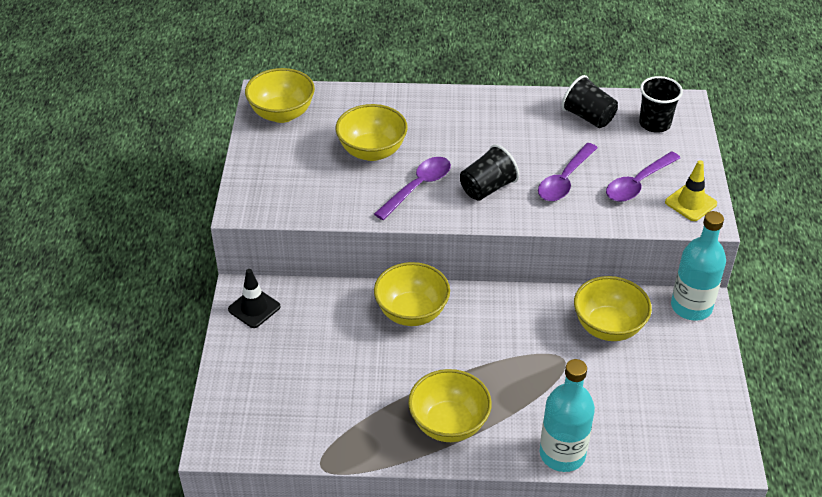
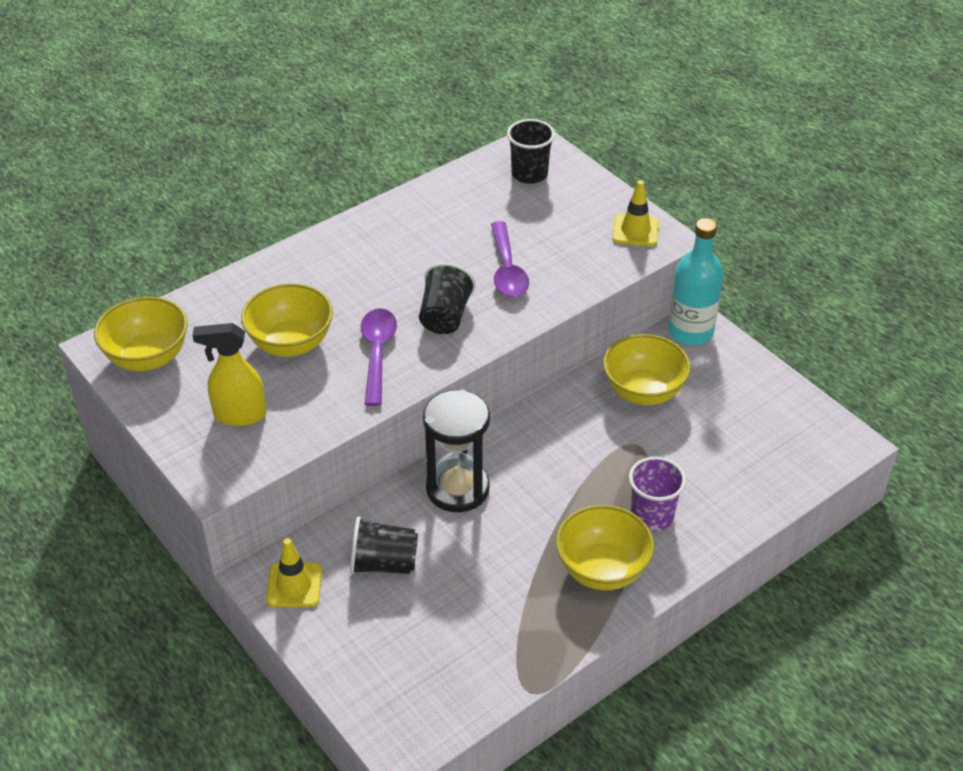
camera: 40 degrees left, 0 degrees up
black traffic cone [228,269,280,328] -> yellow traffic cone [266,538,322,607]
yellow bowl [374,262,450,326] -> black hourglass [423,390,490,512]
turquoise bottle [540,359,595,472] -> none
black cup [562,75,618,128] -> black cup moved to [350,517,418,574]
purple spoon [606,151,680,202] -> none
none -> yellow spray bottle [192,323,266,426]
none -> purple cup [629,457,686,531]

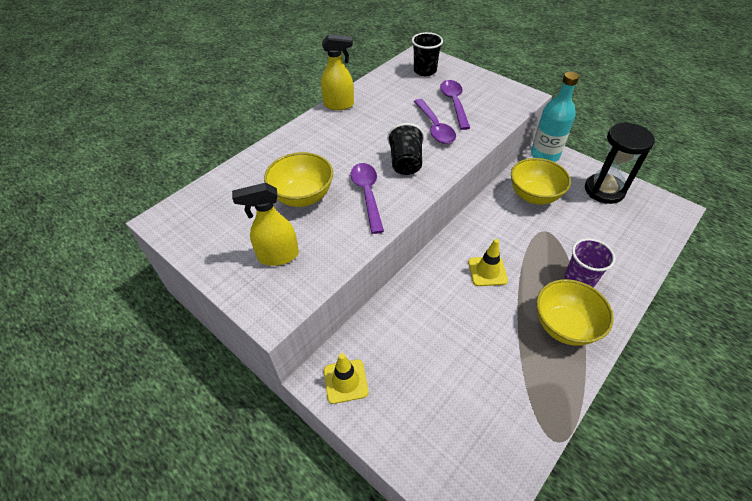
camera: 10 degrees left, 5 degrees up
yellow bowl [94,297,188,371] -> none
black cup [350,517,418,574] -> none
black hourglass [423,390,490,512] -> black hourglass moved to [585,122,655,204]
yellow traffic cone [613,180,659,246] -> yellow traffic cone moved to [468,239,508,286]
none -> yellow spray bottle [321,34,354,110]
none -> purple spoon [440,80,470,130]

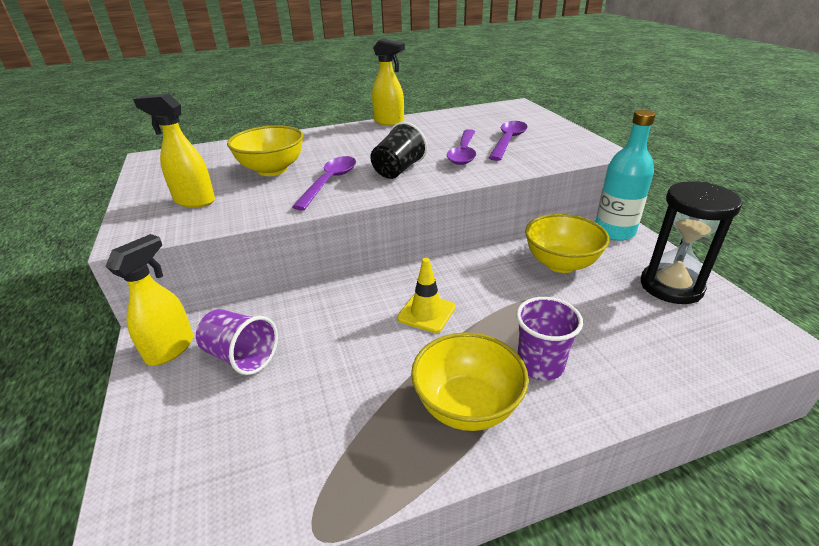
camera: 30 degrees right, 15 degrees down
yellow traffic cone [324,353,369,404] -> yellow spray bottle [105,234,193,365]
black cup [412,32,443,76] -> none
none -> purple cup [196,309,278,375]

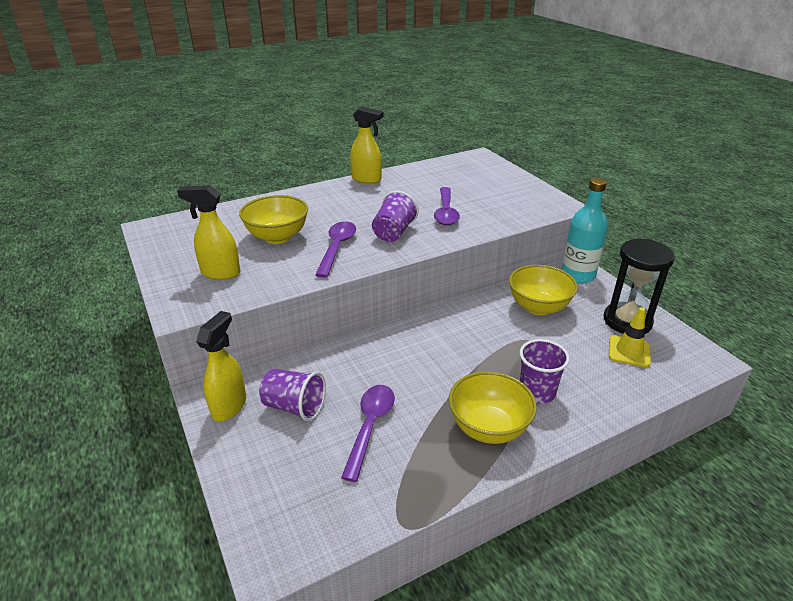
camera: 10 degrees left, 0 degrees up
black cup [370,122,427,179] -> purple cup [372,191,419,242]
yellow traffic cone [397,258,456,333] -> yellow traffic cone moved to [609,307,651,367]
purple spoon [489,121,528,161] -> purple spoon moved to [341,385,395,482]

